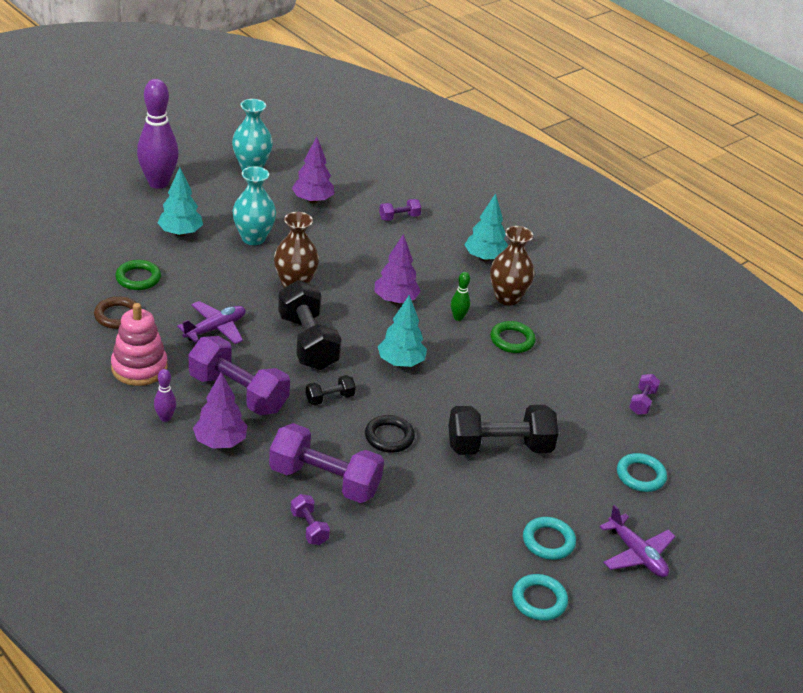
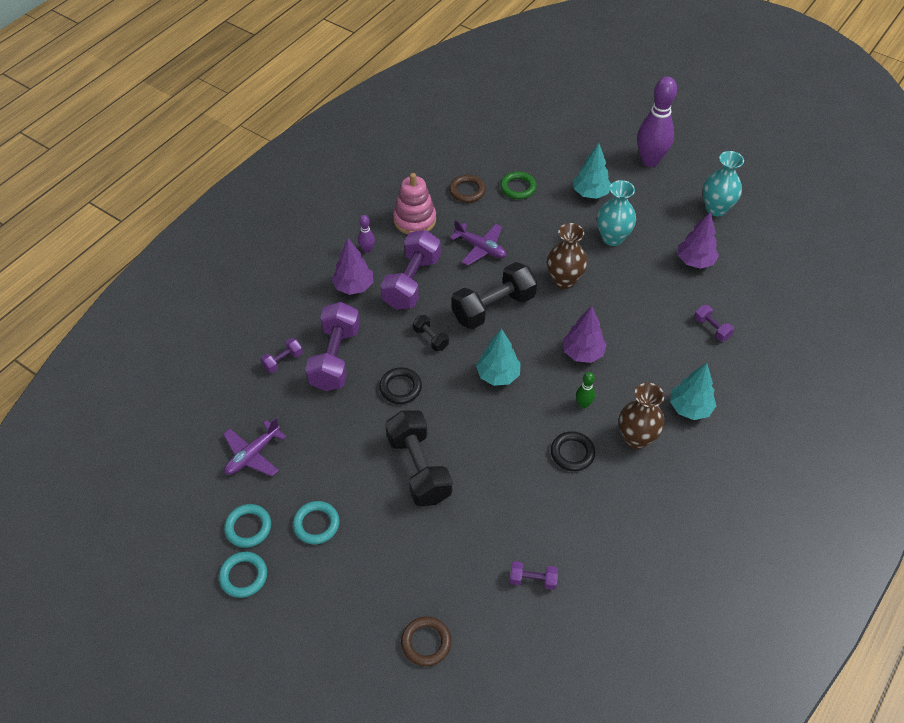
camera: 80 degrees right, 15 degrees up
green ring [491,321,536,353] -> black ring [551,431,595,471]
purple plane [599,505,676,577] -> purple plane moved to [223,418,287,476]
turquoise ring [617,453,667,492] -> turquoise ring moved to [219,552,267,598]
none -> brown ring [401,616,451,666]

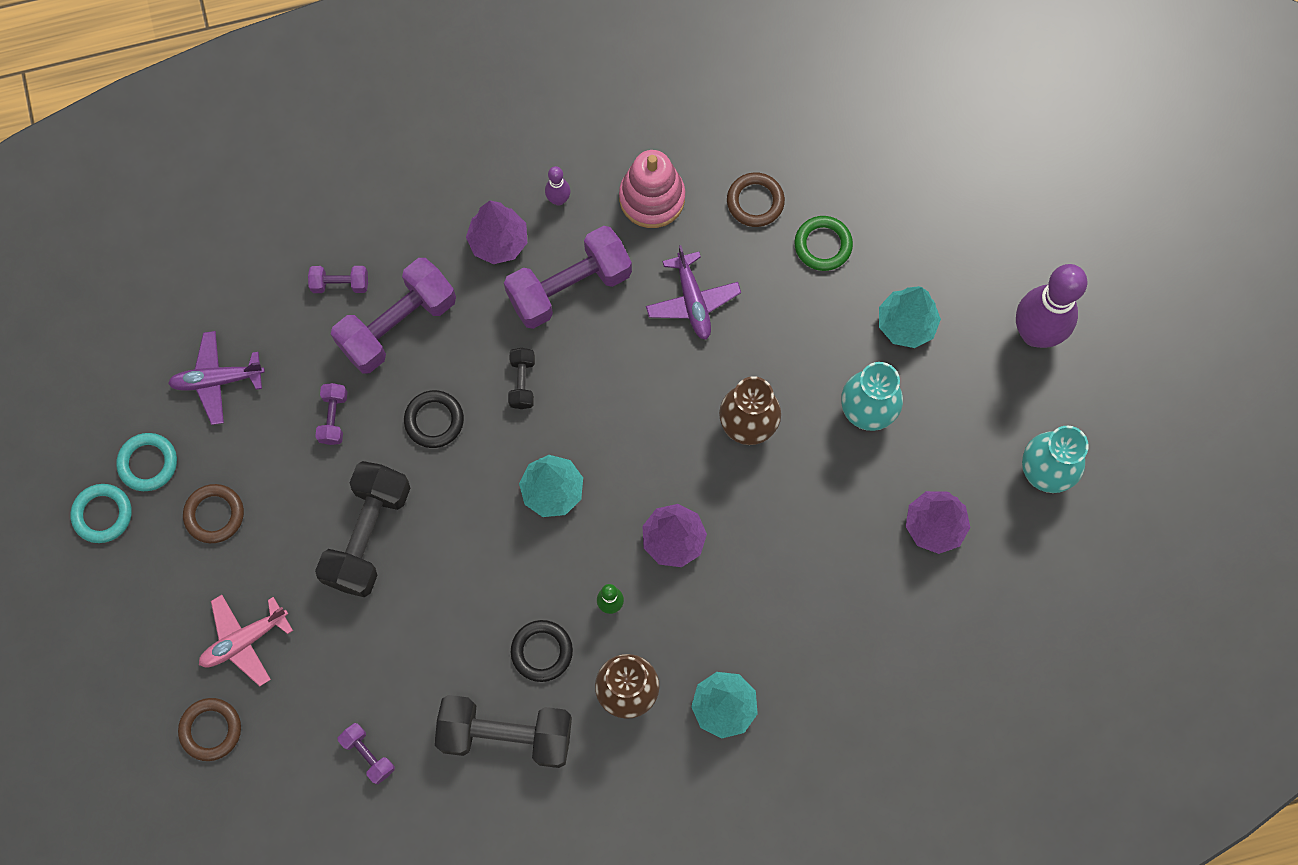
camera: 40 degrees right, 20 degrees up
turquoise ring [293,501,340,544] -> brown ring [183,484,244,543]
black dumbbell [451,262,537,329] -> black dumbbell moved to [435,695,572,768]
purple dumbbell [694,305,734,341] -> purple dumbbell moved to [315,383,347,445]
none -> pink plane [199,595,293,686]

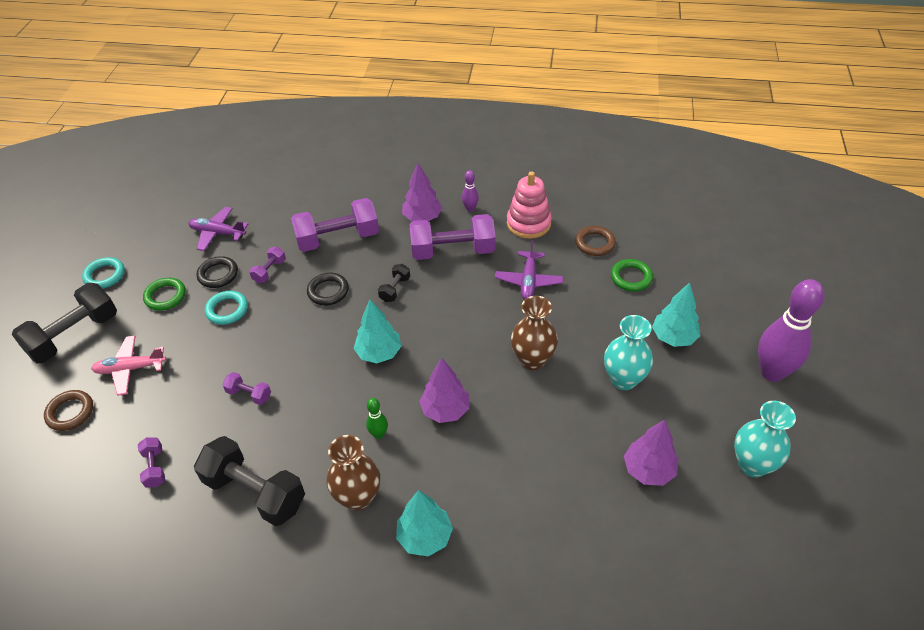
camera: 25 degrees right, 25 degrees down
turquoise ring [116,433,177,491] -> turquoise ring moved to [205,291,248,325]
brown ring [183,484,244,543] -> green ring [143,278,186,311]
purple dumbbell [308,266,368,293] -> purple dumbbell moved to [223,372,271,405]
black dumbbell [315,461,410,597] -> black dumbbell moved to [12,283,117,363]
black ring [511,620,573,682] -> black ring moved to [196,256,238,288]

